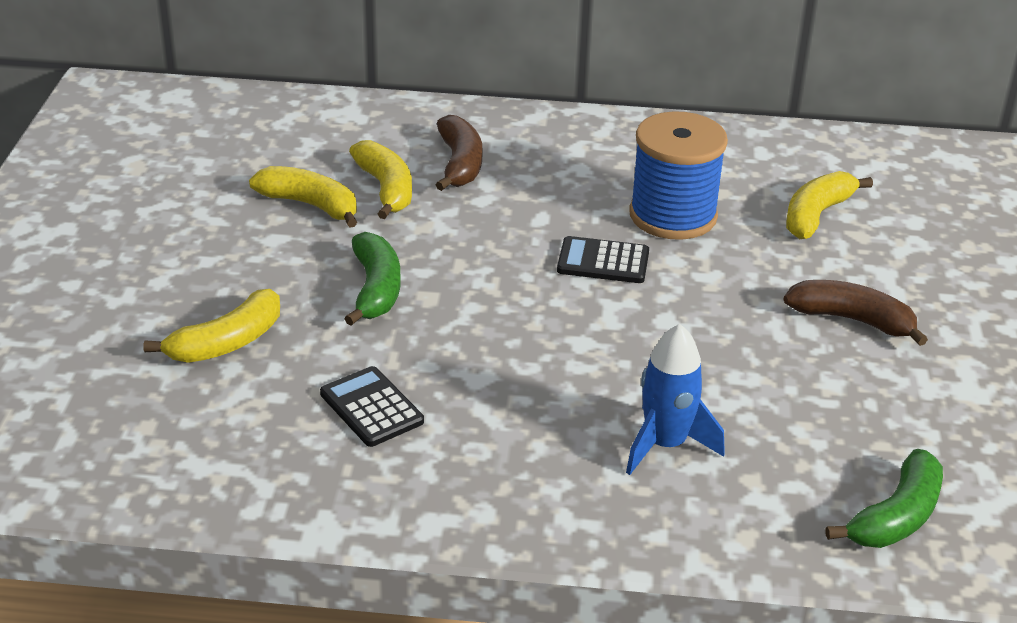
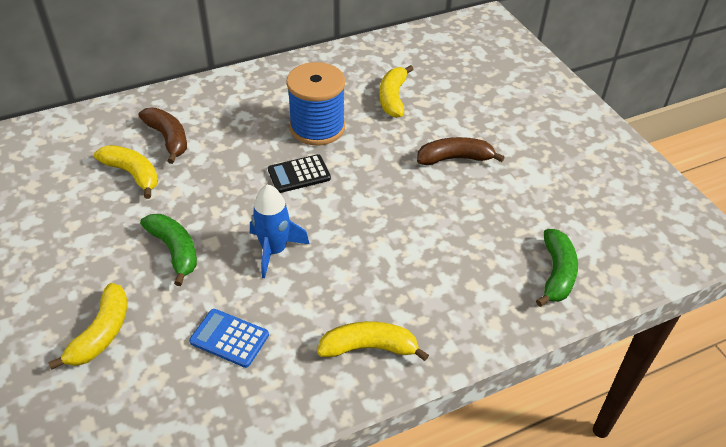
camera: 30 degrees left, 10 degrees up
yellow banana [249,166,357,227] -> yellow banana moved to [317,321,429,361]
black calculator [320,366,424,447] -> blue calculator [189,309,269,368]
blue rocket [626,324,725,475] -> blue rocket moved to [250,184,310,278]

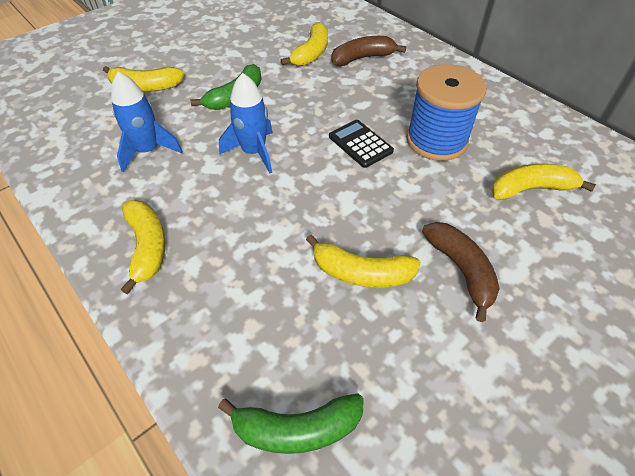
camera: 75 degrees right, 5 degrees up
brown banana [138,108,187,164] -> brown banana turned 150 degrees counterclockwise [331,36,406,66]
blue calculator [189,309,269,368] -> blue rocket [111,72,183,172]
none -> yellow banana [306,235,421,288]

